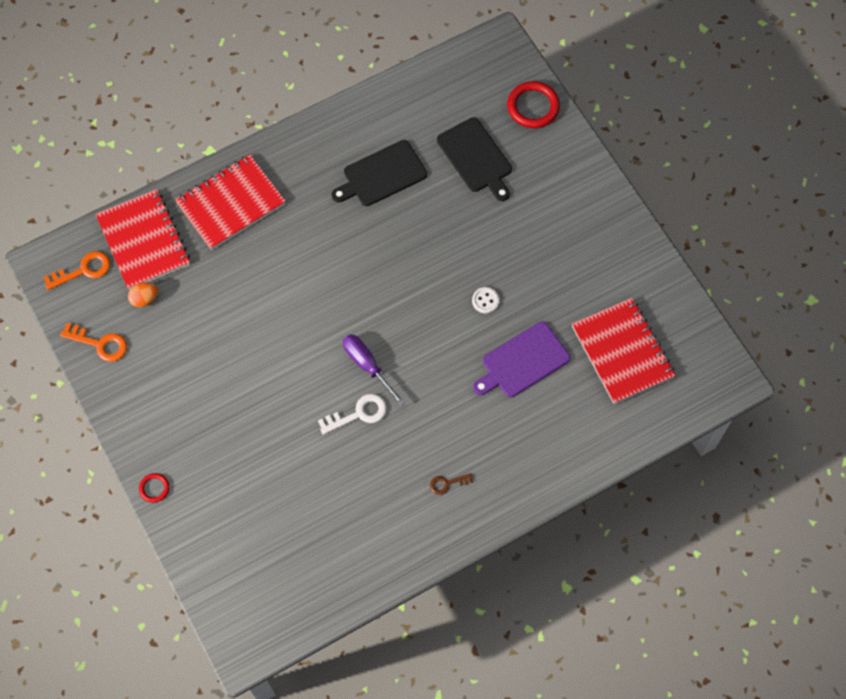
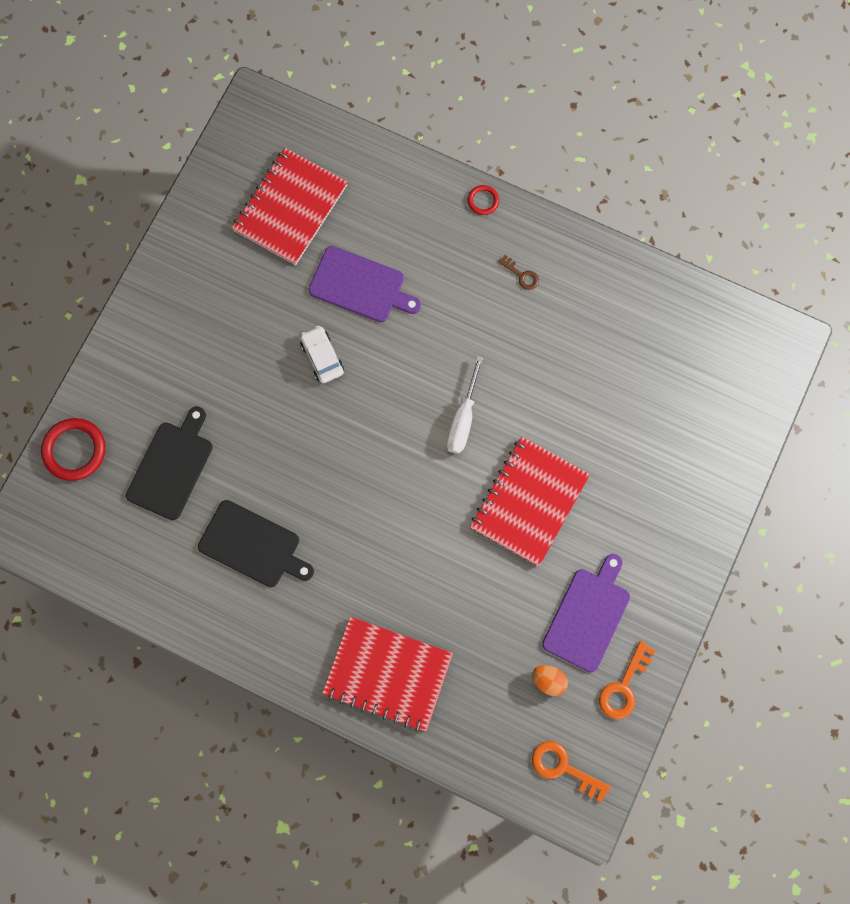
camera: 125 degrees left, 10 degrees up
orange key [60,323,127,362] -> orange key turned 135 degrees counterclockwise [599,641,656,719]
red notebook [95,189,190,290] -> red notebook moved to [470,437,590,566]
red ring [139,473,170,503] -> red ring moved to [468,185,499,215]
white key [318,394,387,435] -> none
purple screwdriver [343,334,406,406] -> white screwdriver [446,356,484,454]
white button [472,287,499,314] -> white car [300,326,344,383]
none -> purple cutting board [542,554,630,672]

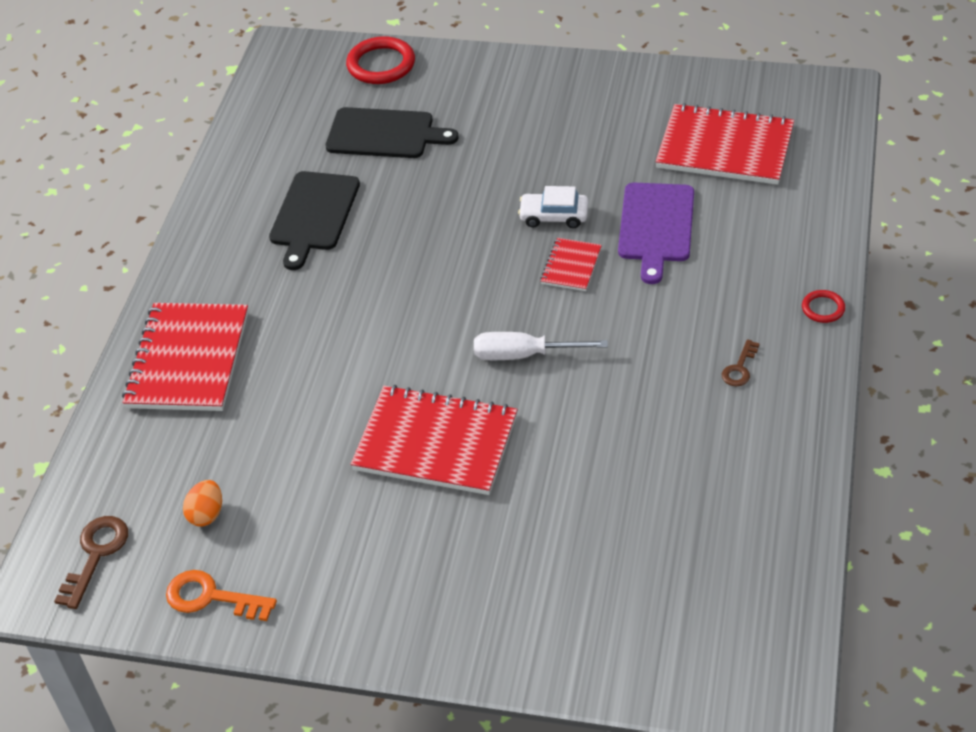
camera: 80 degrees right, 30 degrees down
white car [300,326,344,383] -> white car turned 135 degrees counterclockwise [518,186,588,228]
orange key [532,741,611,803] -> brown key [54,516,128,609]
purple cutting board [542,554,630,672] -> none
none -> red notebook [540,238,602,291]

